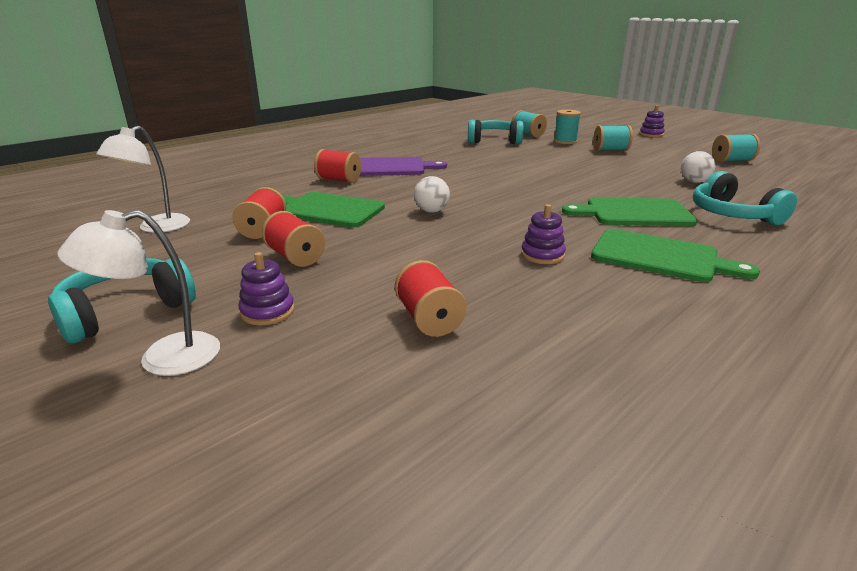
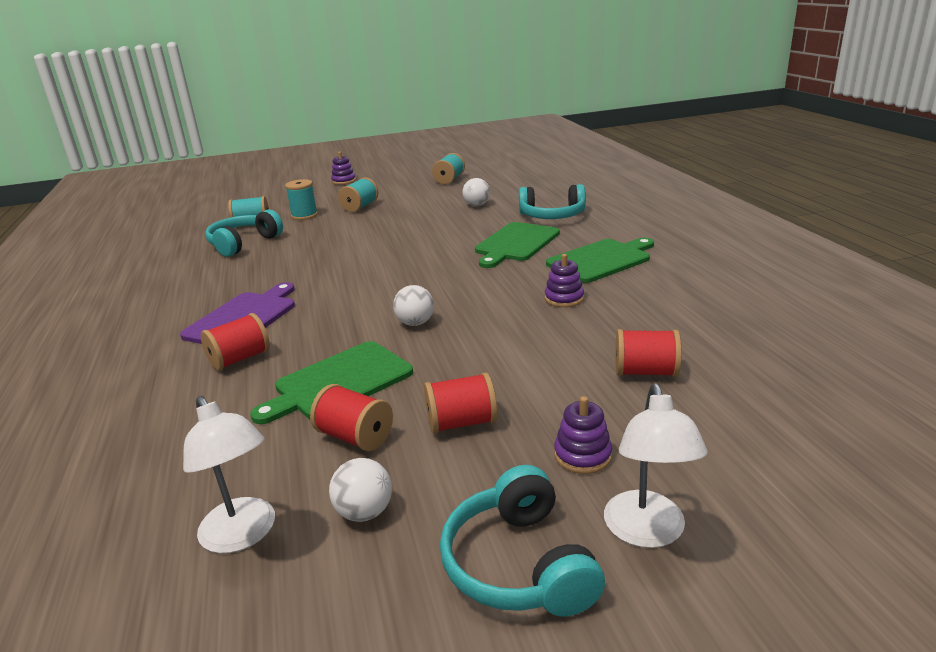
camera: 60 degrees left, 0 degrees up
none -> white ball [329,458,392,522]

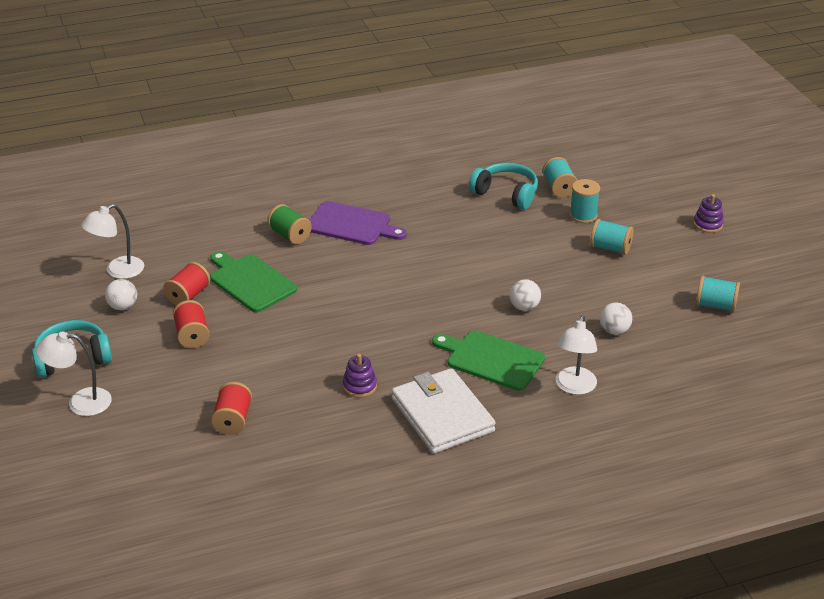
camera: 85 degrees right, 10 degrees up
red spool [201,313,270,371] -> green spool [267,204,312,244]
white ball [393,285,434,326] -> white ball moved to [510,279,541,311]
turquoise headphones [519,184,586,219] -> white lamp [556,315,597,395]
green cutting board [546,238,654,283] -> white wallet [392,368,496,454]
purple stacking toy [554,396,612,474] -> none

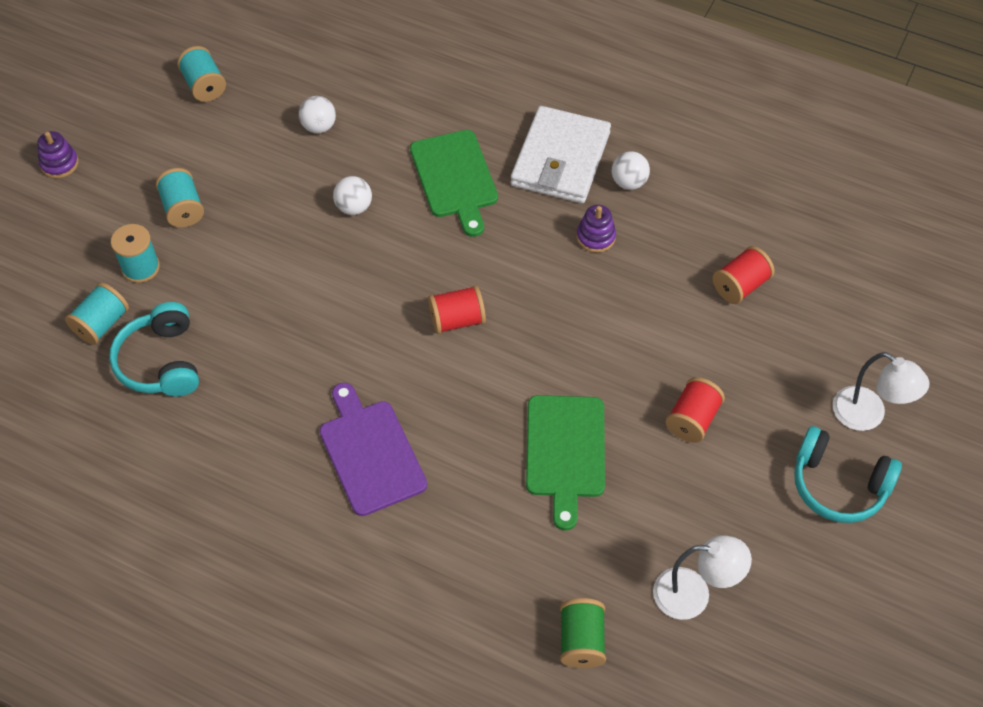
camera: 135 degrees left, 20 degrees up
white ball [105,279,137,310] -> white ball moved to [612,151,650,190]
red spool [163,262,211,306] -> red spool moved to [428,285,486,334]
green spool [267,204,312,244] -> green spool moved to [560,598,606,668]
white lamp [556,315,597,395] -> none

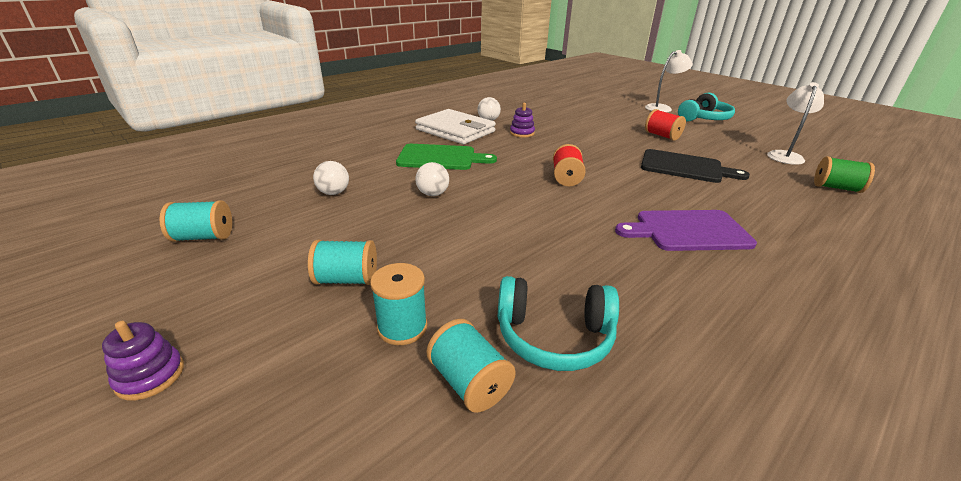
camera: 70 degrees left, 25 degrees down
green cutting board [526,395,605,531] -> black cutting board [641,149,750,183]
red spool [713,246,774,304] -> none

